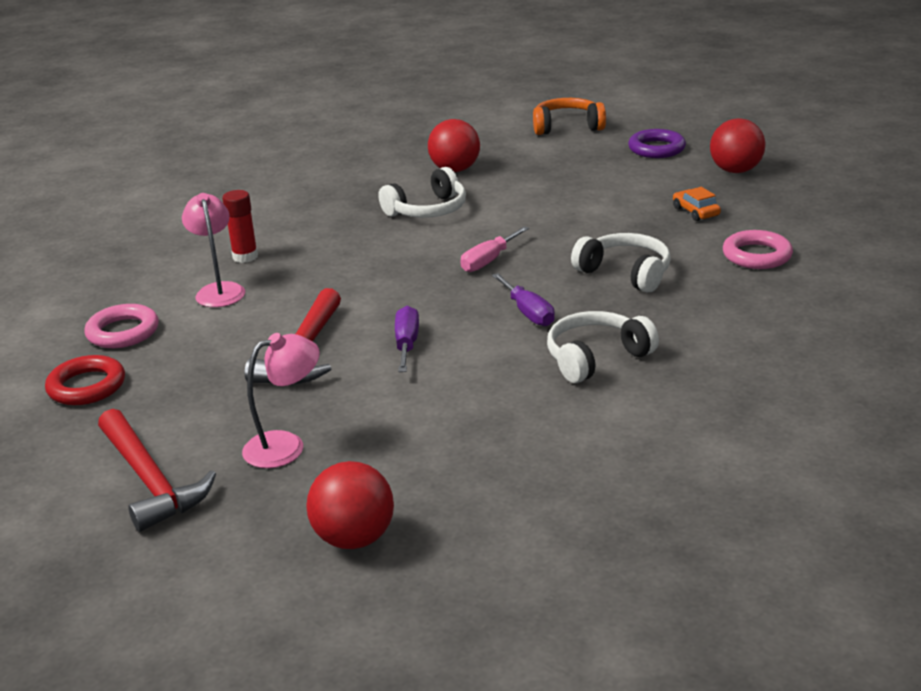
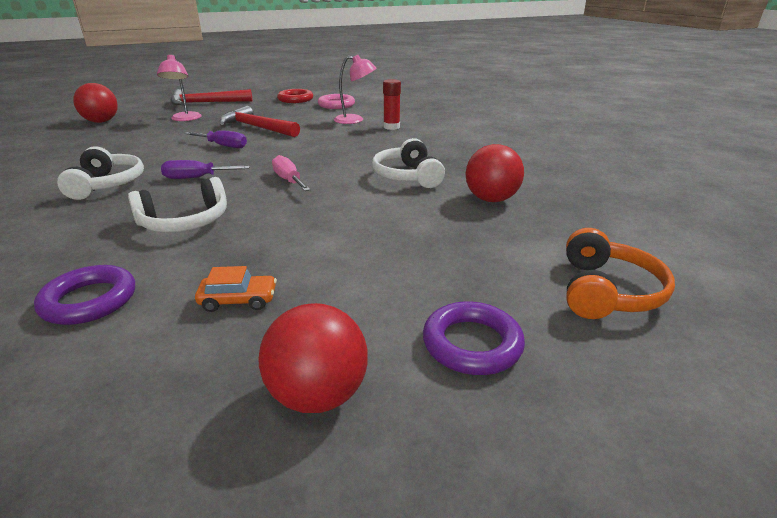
camera: 110 degrees right, 0 degrees up
pink ring [723,230,793,269] -> purple ring [34,265,135,325]

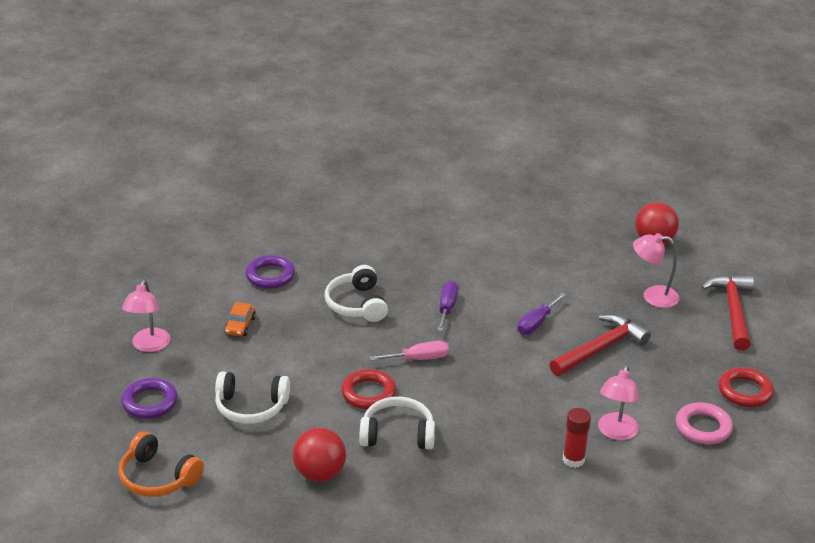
camera: 105 degrees right, 5 degrees up
white headphones [57,146,144,200] -> white headphones moved to [215,371,290,424]
red ball [259,303,368,413] -> pink lamp [122,280,170,352]
none -> red ring [341,369,396,409]

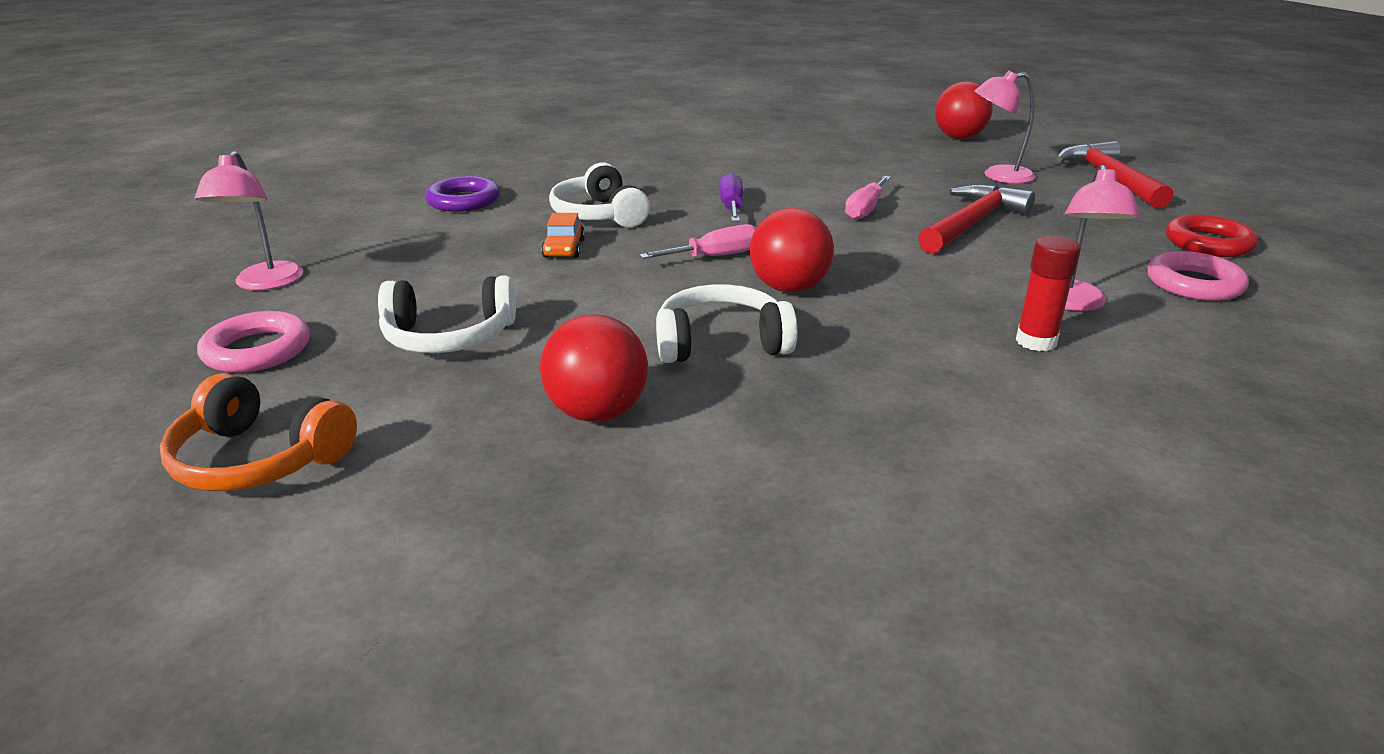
camera: 10 degrees left, 5 degrees down
purple ring [121,378,178,419] -> pink ring [197,311,310,373]
orange car [224,302,256,336] -> orange car moved to [541,213,585,258]
red ring [341,369,396,409] -> none
purple screwdriver [518,293,566,335] -> pink screwdriver [845,176,891,220]
none -> red ball [750,208,834,292]

